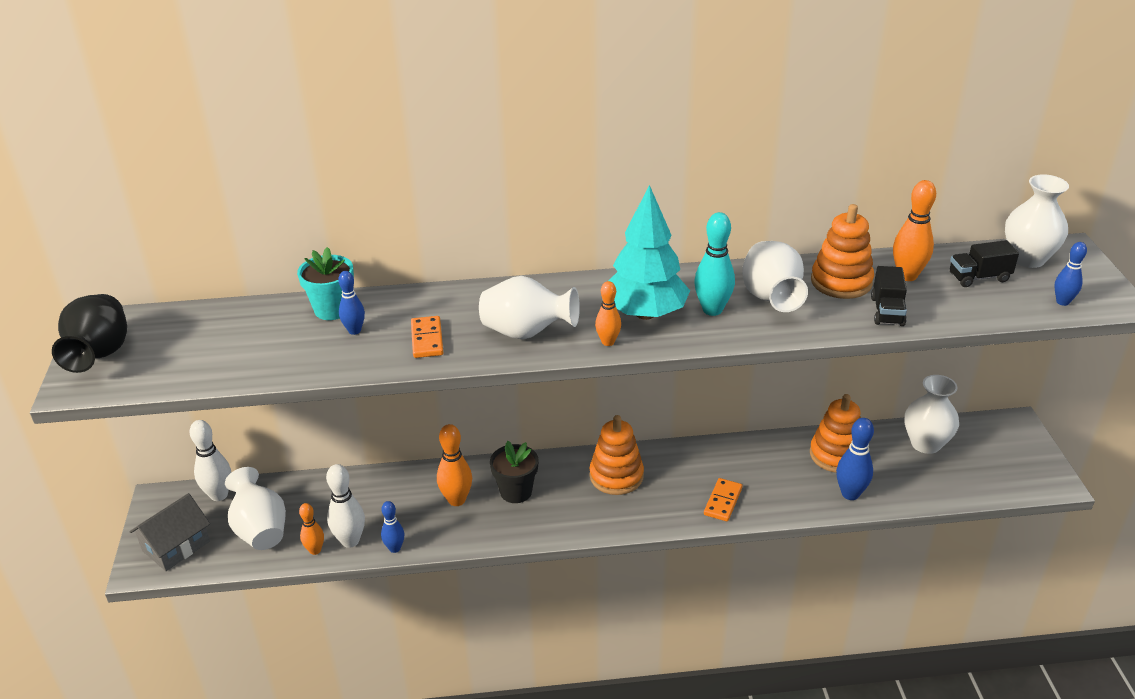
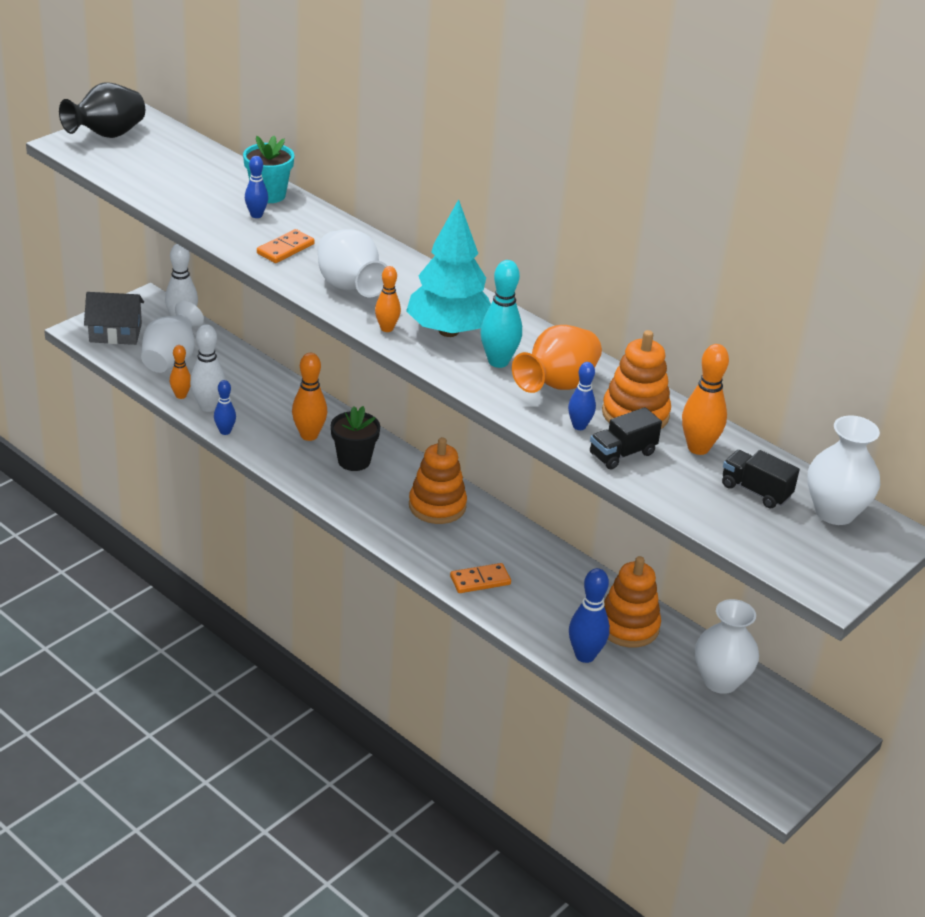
camera: 45 degrees right, 0 degrees up
white vase [742,241,808,312] -> orange vase [512,325,602,393]
blue bowling pin [1054,242,1087,306] -> blue bowling pin moved to [568,362,596,430]

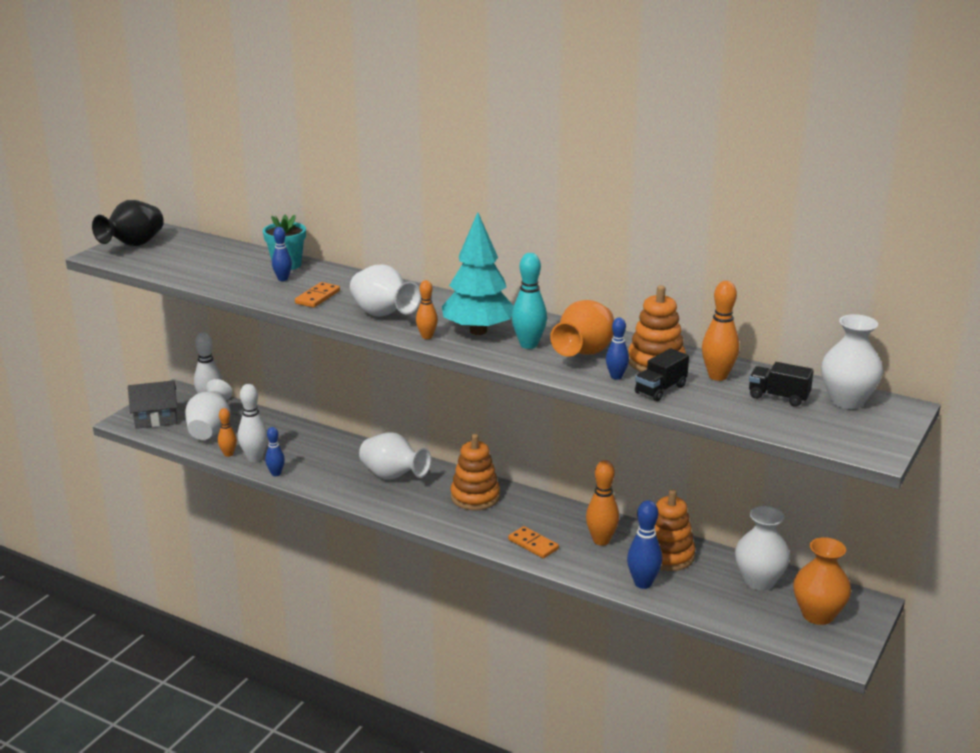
camera: 10 degrees left, 10 degrees down
orange bowling pin [292,353,327,441] -> orange bowling pin moved to [586,460,619,546]
black flower pot [331,406,380,471] -> white vase [359,433,431,480]
orange domino [450,563,511,593] -> orange domino turned 75 degrees clockwise [508,526,559,558]
none -> orange vase [793,537,851,625]

